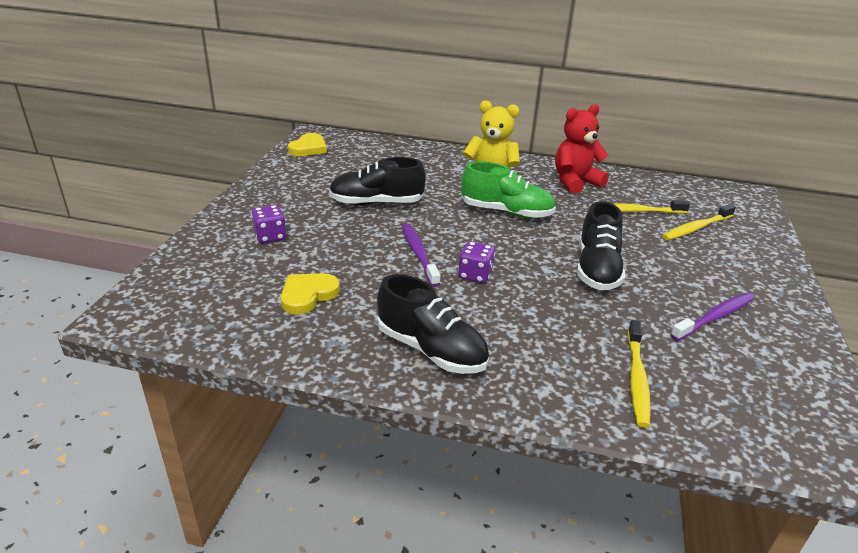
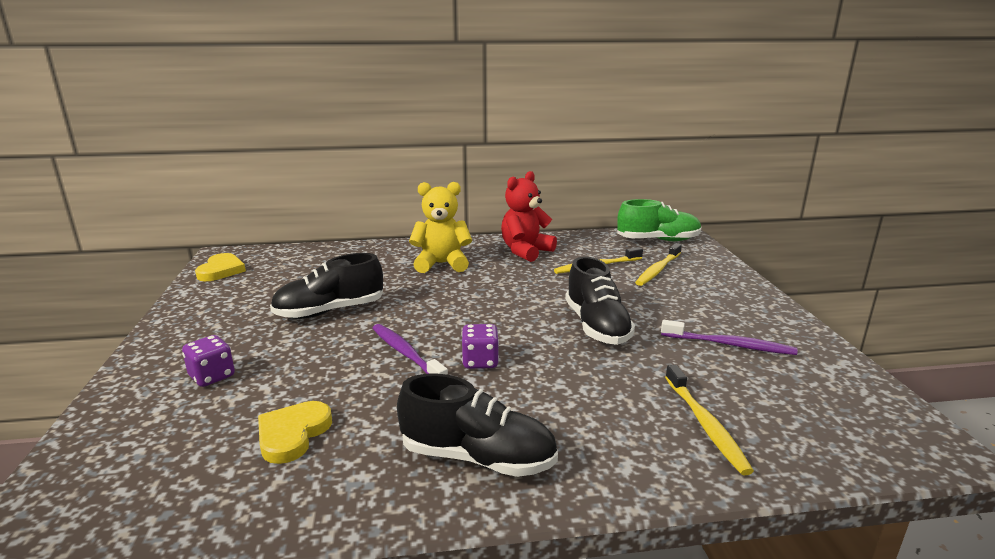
camera: 20 degrees left, 10 degrees down
green shoe [461,161,556,219] -> green shoe moved to [617,199,701,241]
purple toothbrush [670,293,754,341] -> purple toothbrush turned 75 degrees clockwise [661,320,798,355]

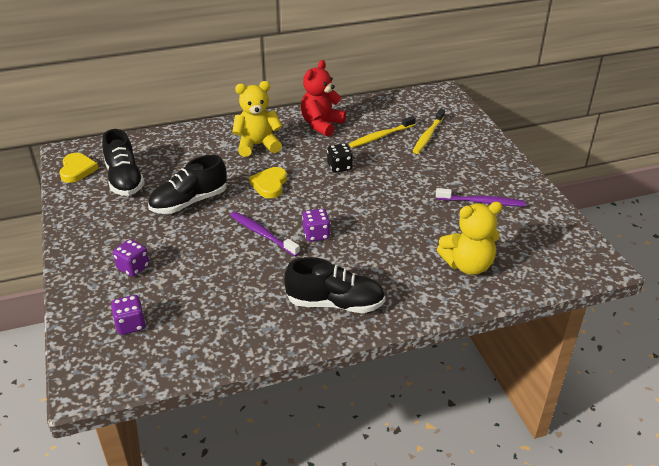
camera: 10 degrees left, 15 degrees up
yellow heart [258,401,332,464] -> yellow heart moved to [249,167,287,198]
black shoe [565,257,635,345] -> black shoe moved to [102,129,145,196]
green shoe [617,199,701,241] -> none
yellow toothbrush [665,365,754,476] -> yellow teddy bear [437,202,502,275]
none -> purple dice [111,295,146,335]
none -> black dice [327,143,353,173]

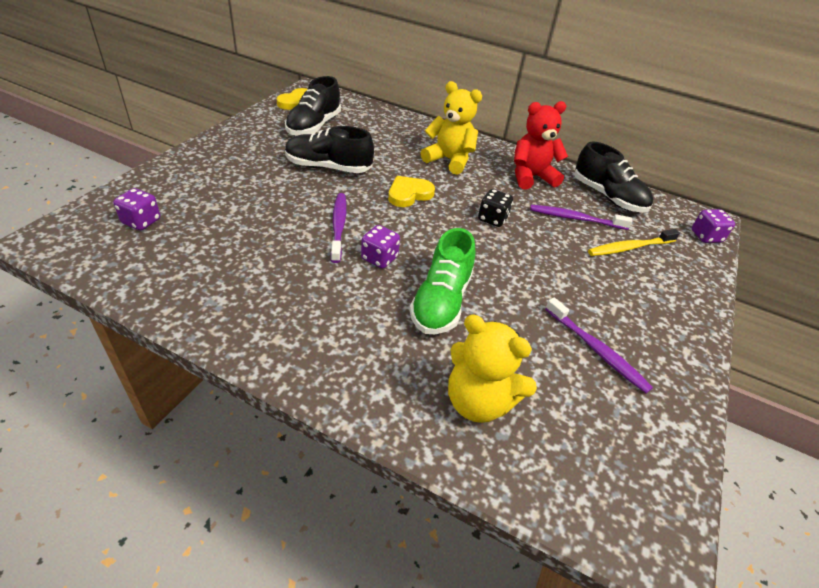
camera: 40 degrees right, 5 degrees up
purple dice [113,239,150,277] -> purple dice moved to [692,209,735,243]
black shoe [284,257,385,313] -> black shoe moved to [574,142,653,213]
yellow toothbrush [349,116,416,148] -> purple toothbrush [530,205,633,230]
none -> green shoe [410,228,475,334]

